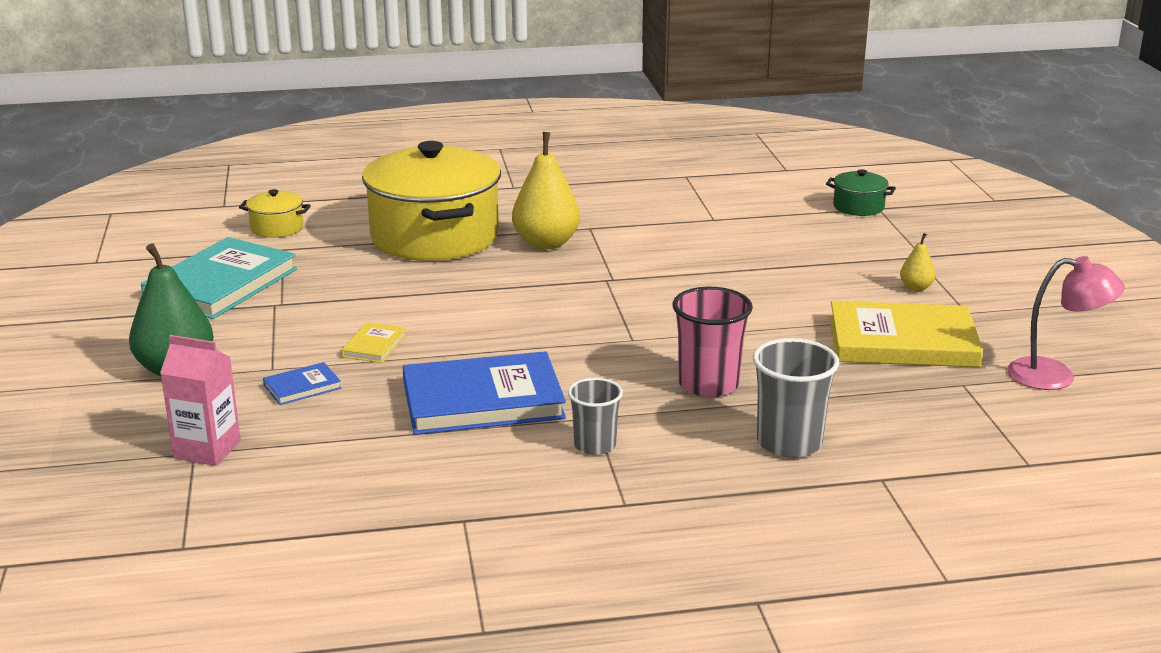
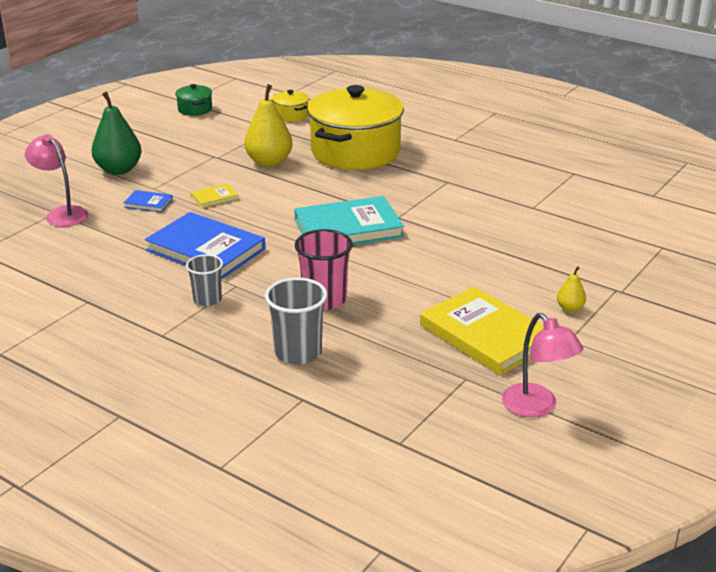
camera: 45 degrees right, 5 degrees up
turquoise book [141,237,297,319] -> turquoise book moved to [294,196,404,245]
pink carton [160,335,241,466] -> pink lamp [25,134,89,227]
yellow pear [512,132,580,250] -> yellow pear moved to [244,84,292,167]
green pot [826,169,896,216] -> green pot moved to [175,84,212,116]

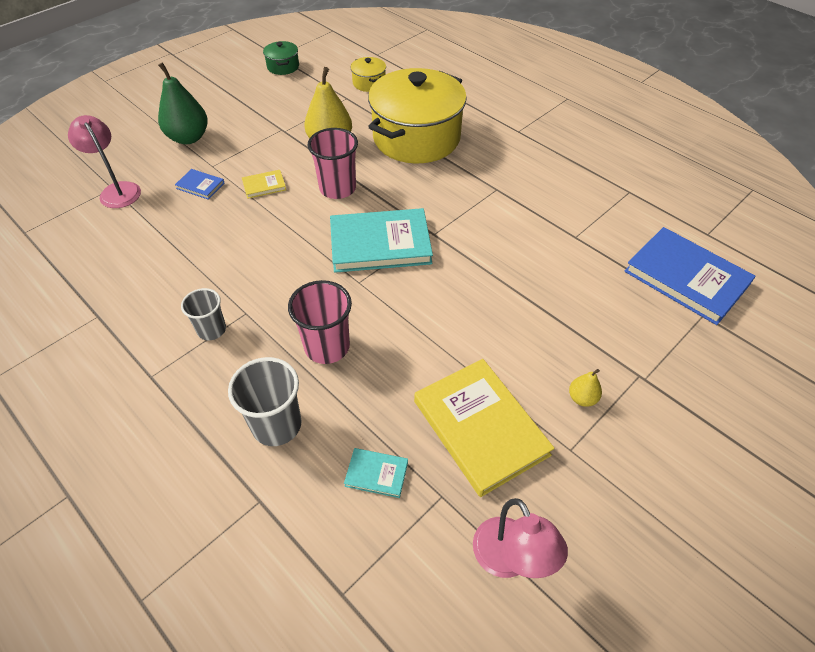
camera: 10 degrees right, 20 degrees up
blue book [145,212,265,279] -> blue book moved to [624,227,756,325]
none -> pink cup [308,128,358,199]
none -> turquoise book [344,448,408,498]

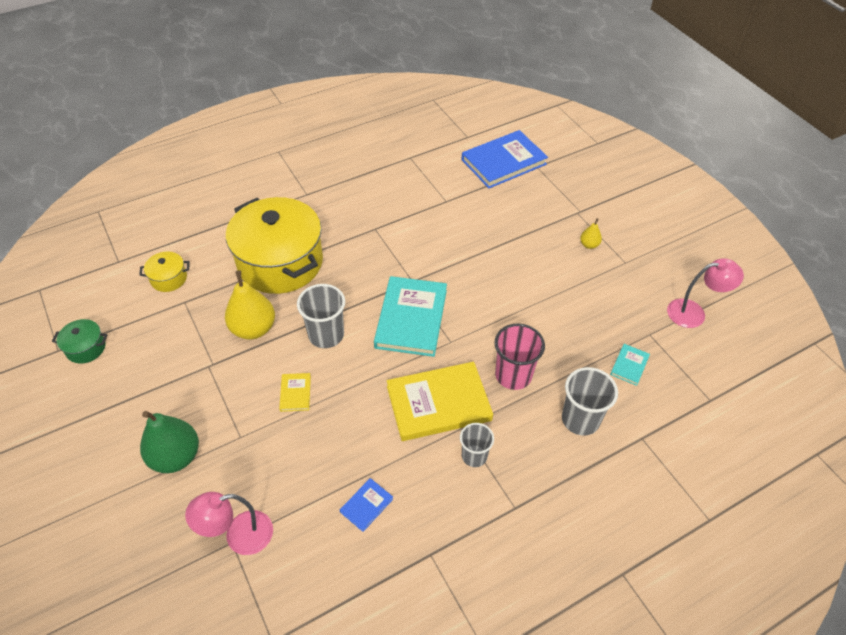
camera: 75 degrees left, 0 degrees up
blue book [175,169,224,200] -> blue book moved to [340,478,393,532]
pink cup [308,128,358,199] -> grey cup [297,284,345,348]
yellow book [414,359,555,497] -> yellow book moved to [387,362,493,441]

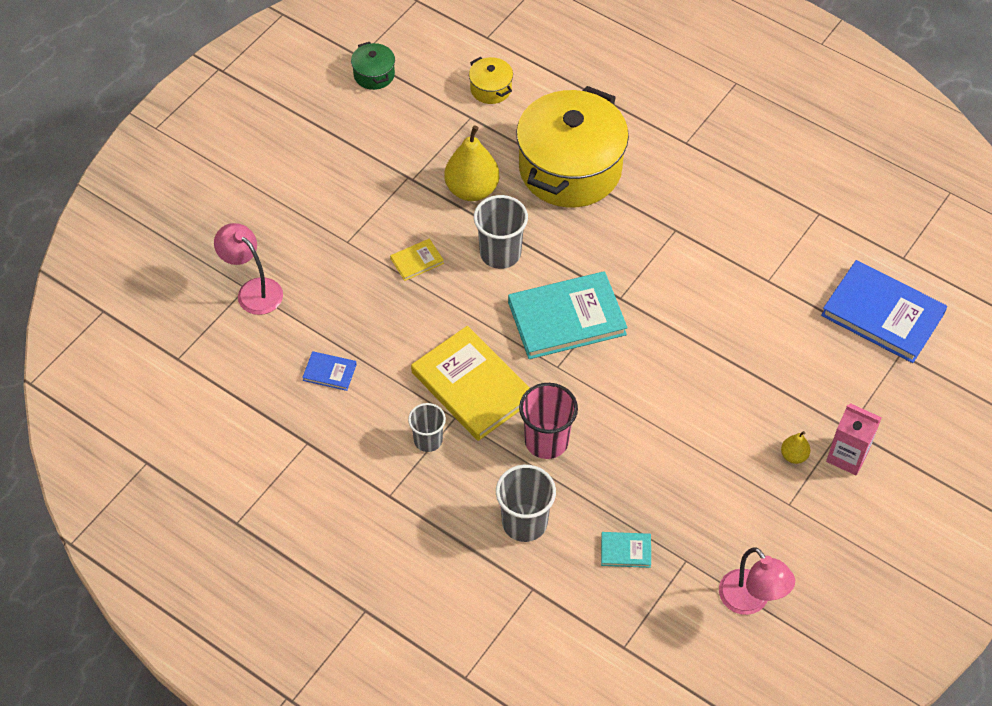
camera: 65 degrees right, 5 degrees up
green pear [140,411,199,473] -> none
none -> pink carton [826,403,882,475]

